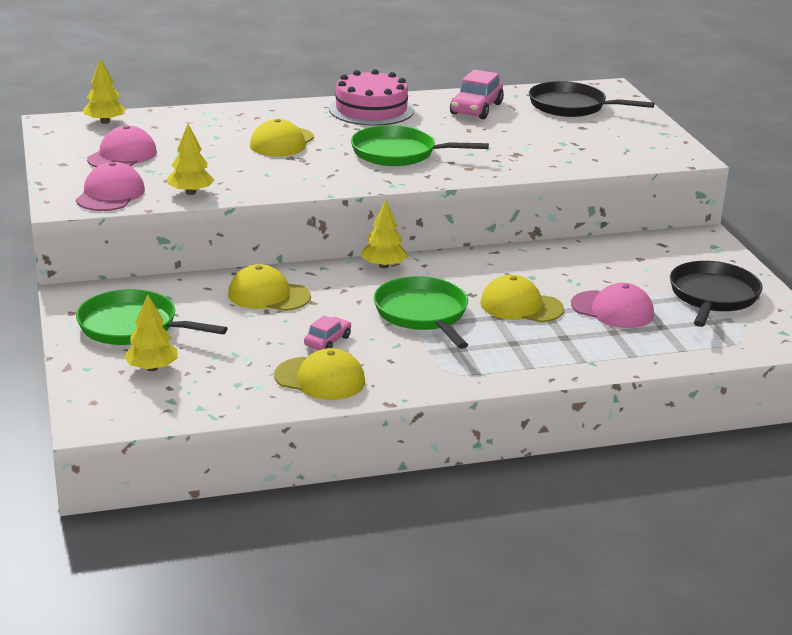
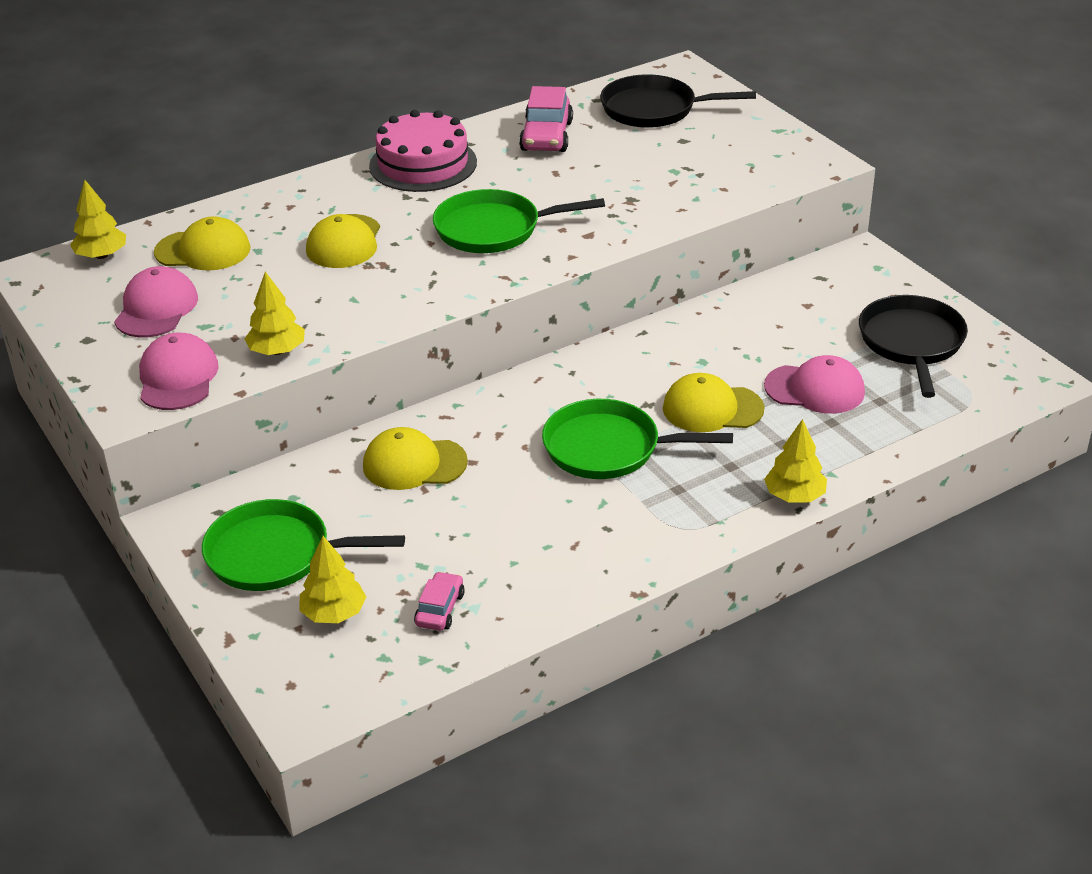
camera: 15 degrees left, 10 degrees up
yellow cap [274,348,365,400] -> yellow cap moved to [154,216,250,271]
pink car [304,316,351,350] -> pink car moved to [414,571,465,631]
yellow tree [361,200,408,268] -> yellow tree moved to [764,419,827,502]
green pan [374,276,468,349] -> green pan turned 45 degrees counterclockwise [542,399,733,479]

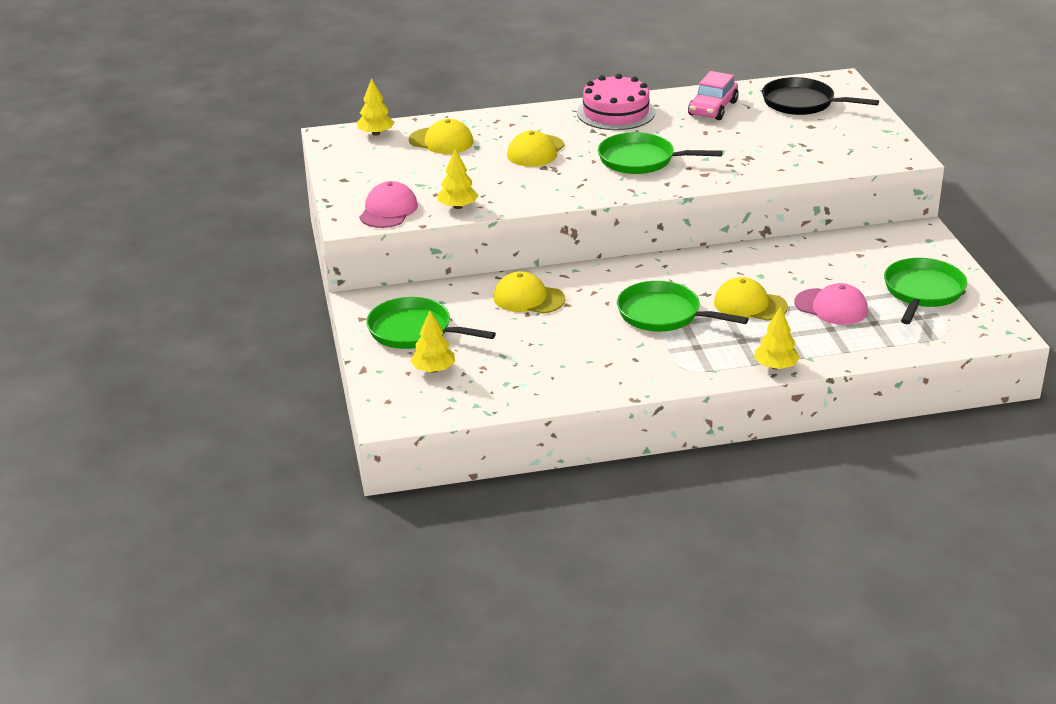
camera: 20 degrees right, 5 degrees down
pink cap [114,266,198,337] -> none
pink car [414,571,465,631] -> none
black pan [859,295,968,398] -> green pan [884,258,967,324]

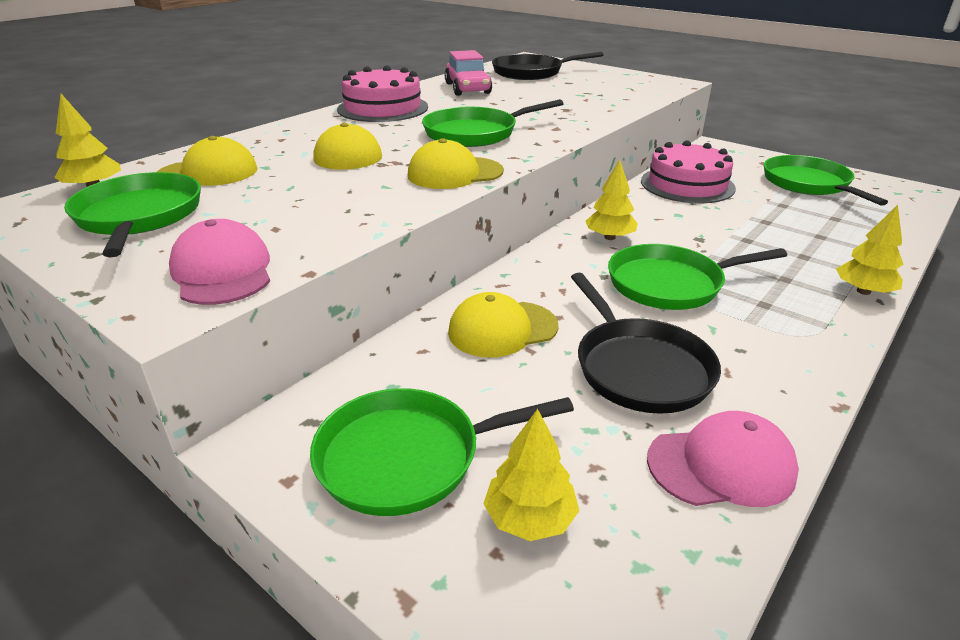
camera: 40 degrees left, 0 degrees up
yellow tree [438,149,479,209] -> yellow tree moved to [586,160,638,240]
yellow cap [714,277,788,321] -> yellow cap moved to [408,138,504,189]
pink cap [795,283,868,325] -> pink cap moved to [647,411,799,507]
none -> green pan [64,172,201,258]
none -> black pan [571,273,721,414]
none -> pink cake [641,140,736,203]

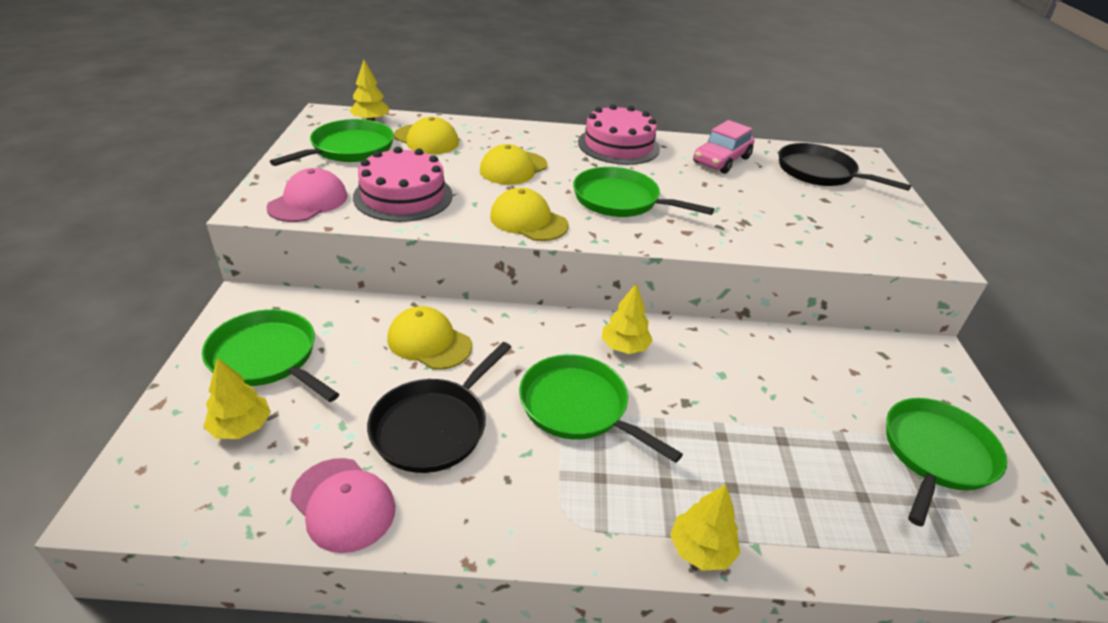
camera: 50 degrees right, 5 degrees up
pink cake [641,140,736,203] -> pink cake moved to [353,147,453,222]

